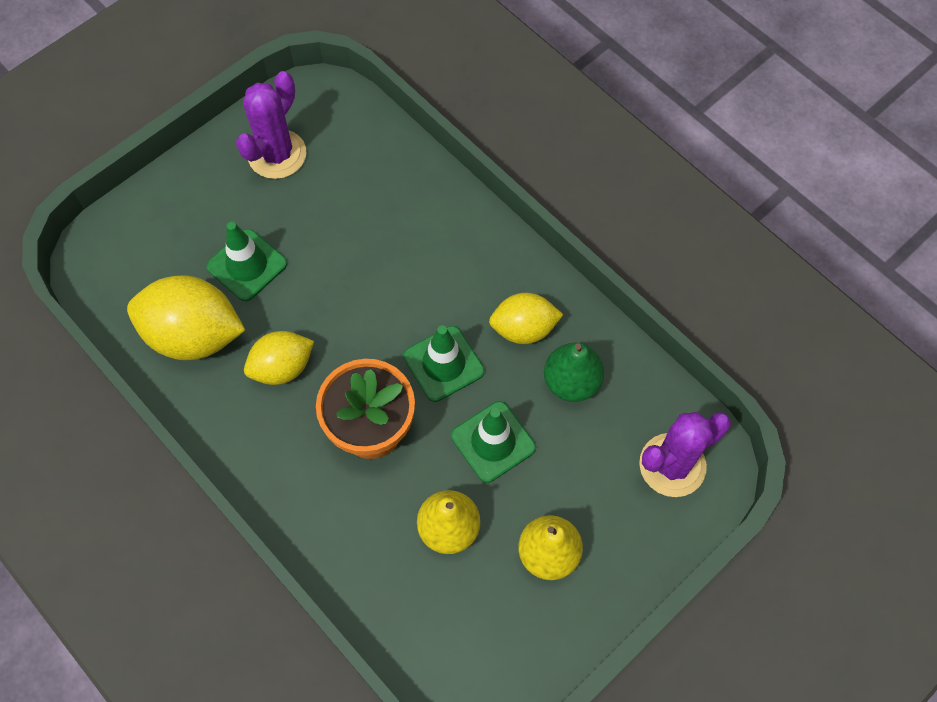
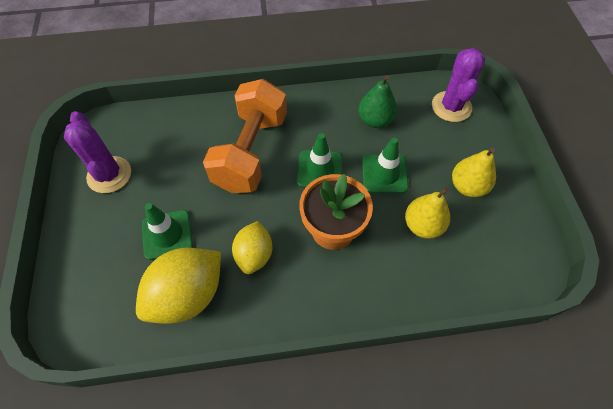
camera: 55 degrees left, 5 degrees down
yellow lemon [489,293,563,344] -> none
none -> orange dumbbell [203,79,287,193]

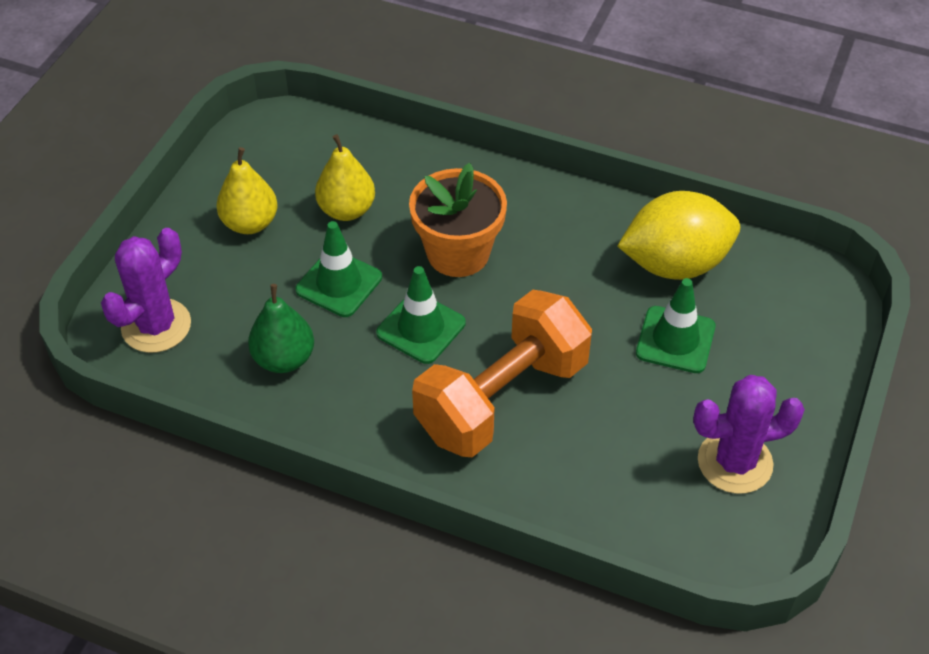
camera: 150 degrees left, 10 degrees down
purple cactus [64,111,131,193] -> purple cactus turned 75 degrees clockwise [693,375,805,494]
yellow lemon [232,221,272,274] -> none

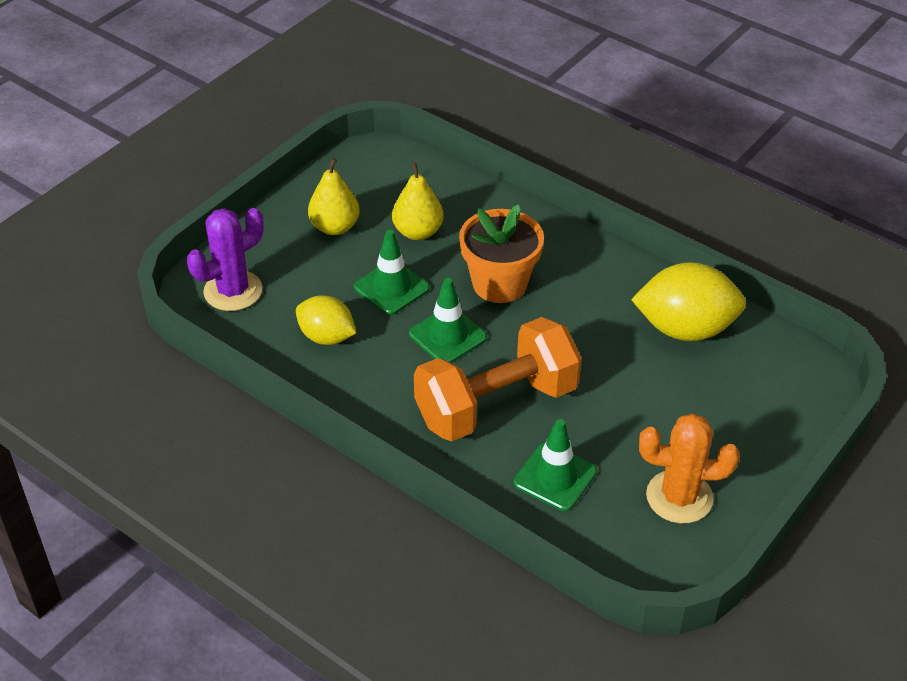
camera: 15 degrees right, 5 degrees down
green pear [248,284,314,373] -> yellow lemon [296,296,356,345]
green traffic cone [636,278,715,373] -> green traffic cone moved to [513,419,597,511]
purple cactus [693,375,805,494] -> orange cactus [639,413,740,524]

